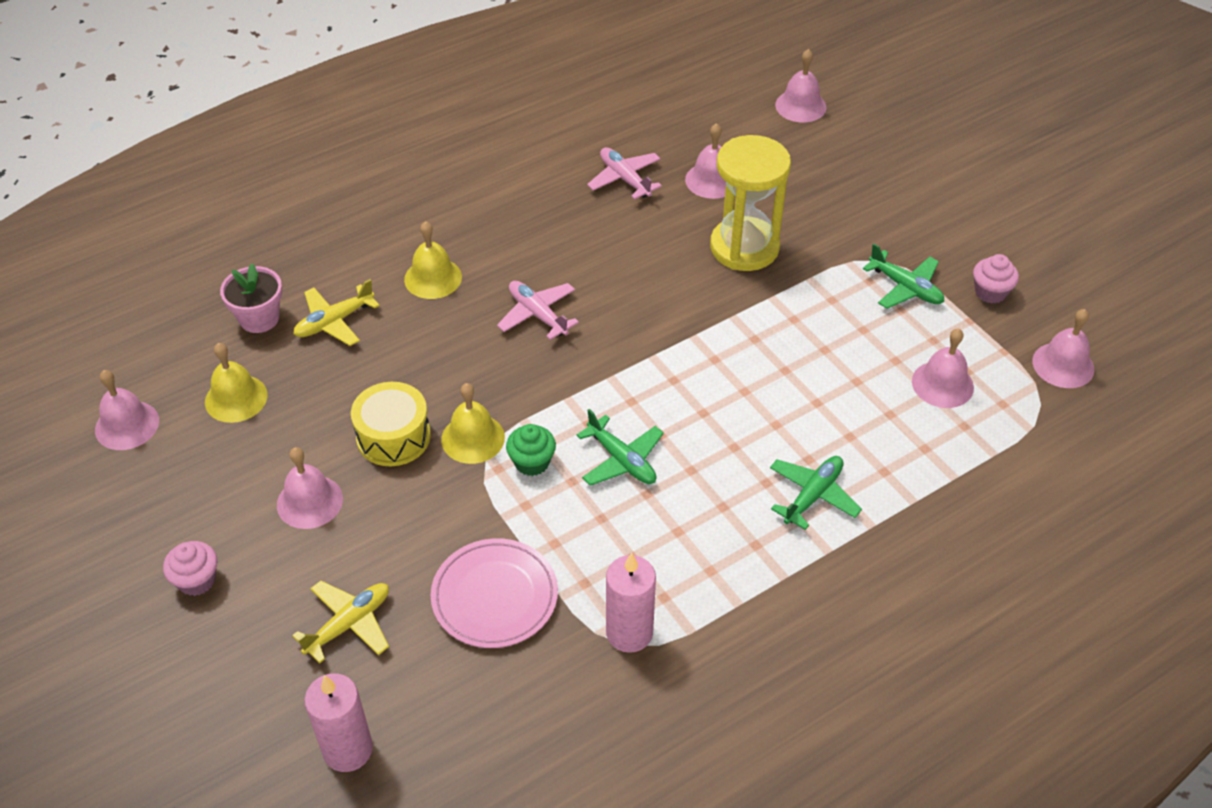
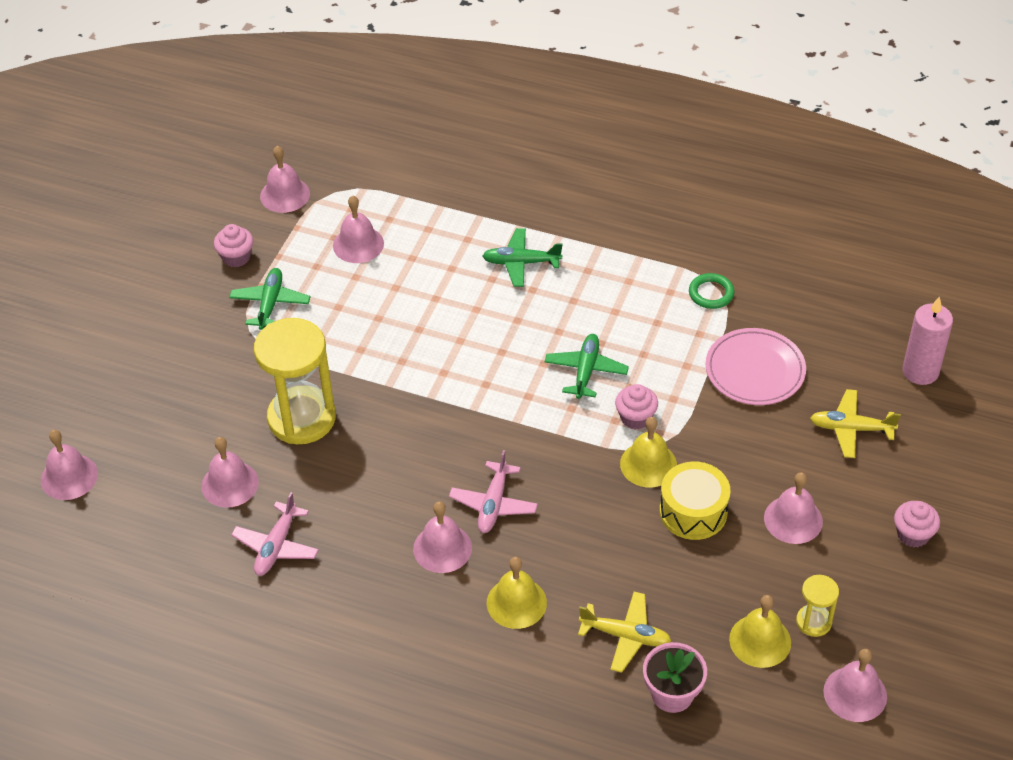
camera: 125 degrees left, 0 degrees up
green cupcake [506,424,556,476] -> pink cupcake [615,384,658,429]
pink candle [606,553,656,653] -> green ring [689,273,734,309]
none -> pink bell [413,502,472,573]
none -> yellow hourglass [796,575,839,637]

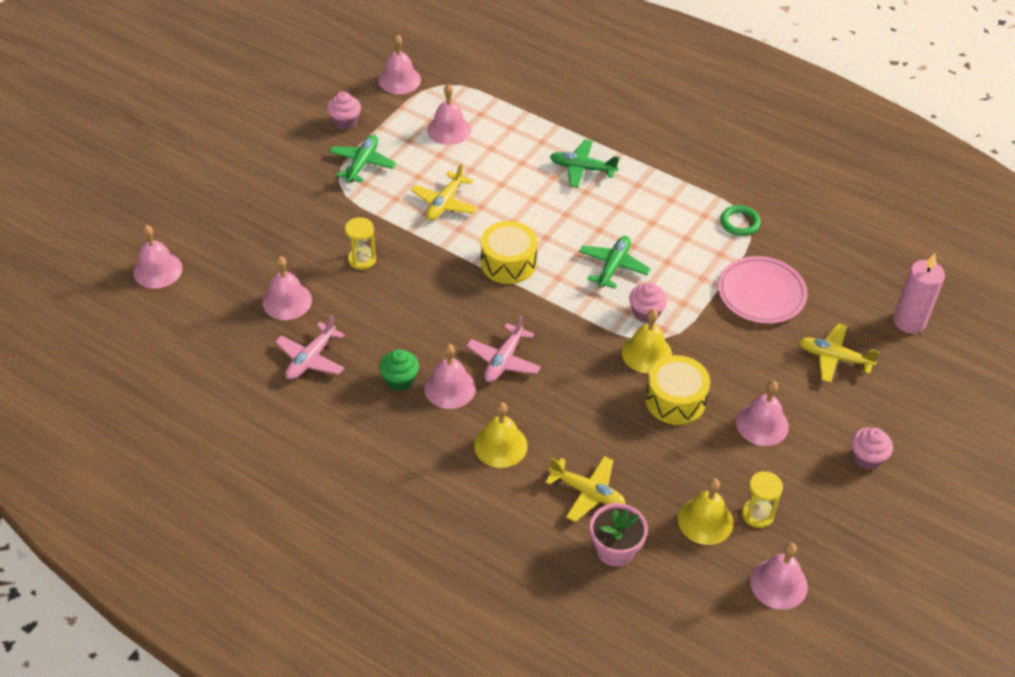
camera: 10 degrees right, 0 degrees up
yellow hourglass [254,318,336,444] -> yellow hourglass [345,217,376,270], size x0.47
none -> green cupcake [379,349,419,391]
none -> yellow plane [411,163,478,221]
none -> yellow drum [481,221,538,284]

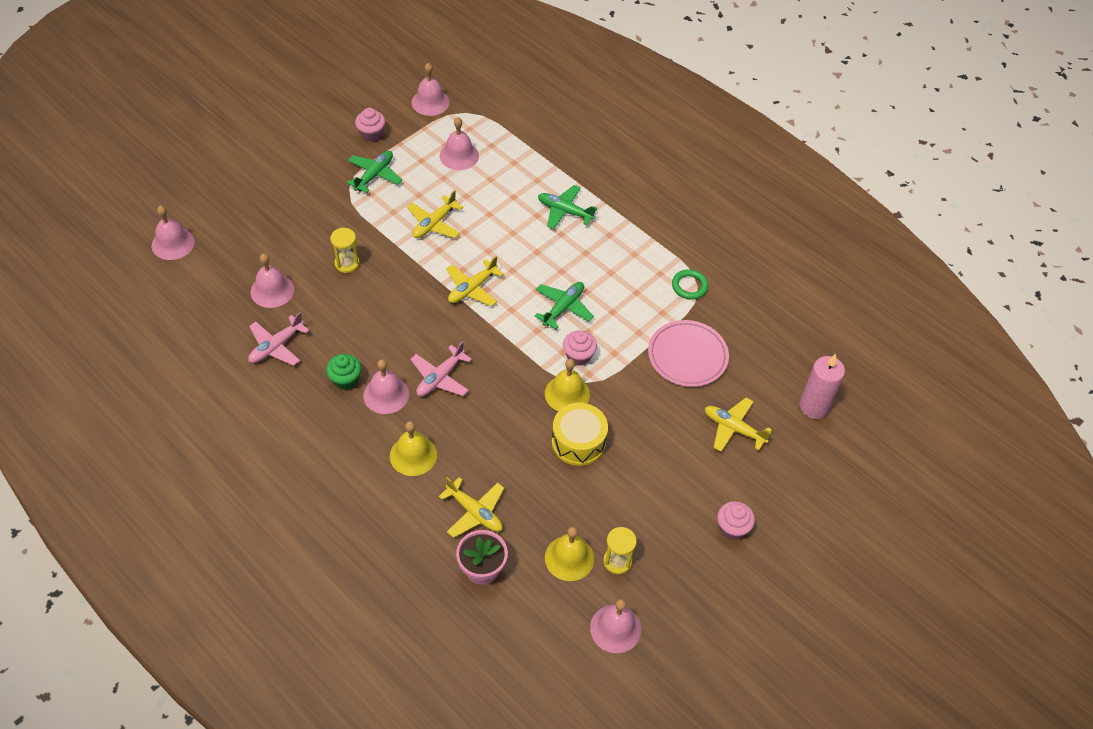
camera: 10 degrees right, 5 degrees up
yellow drum [481,221,538,284] -> yellow plane [446,256,504,306]
pink bell [736,381,789,446] -> none

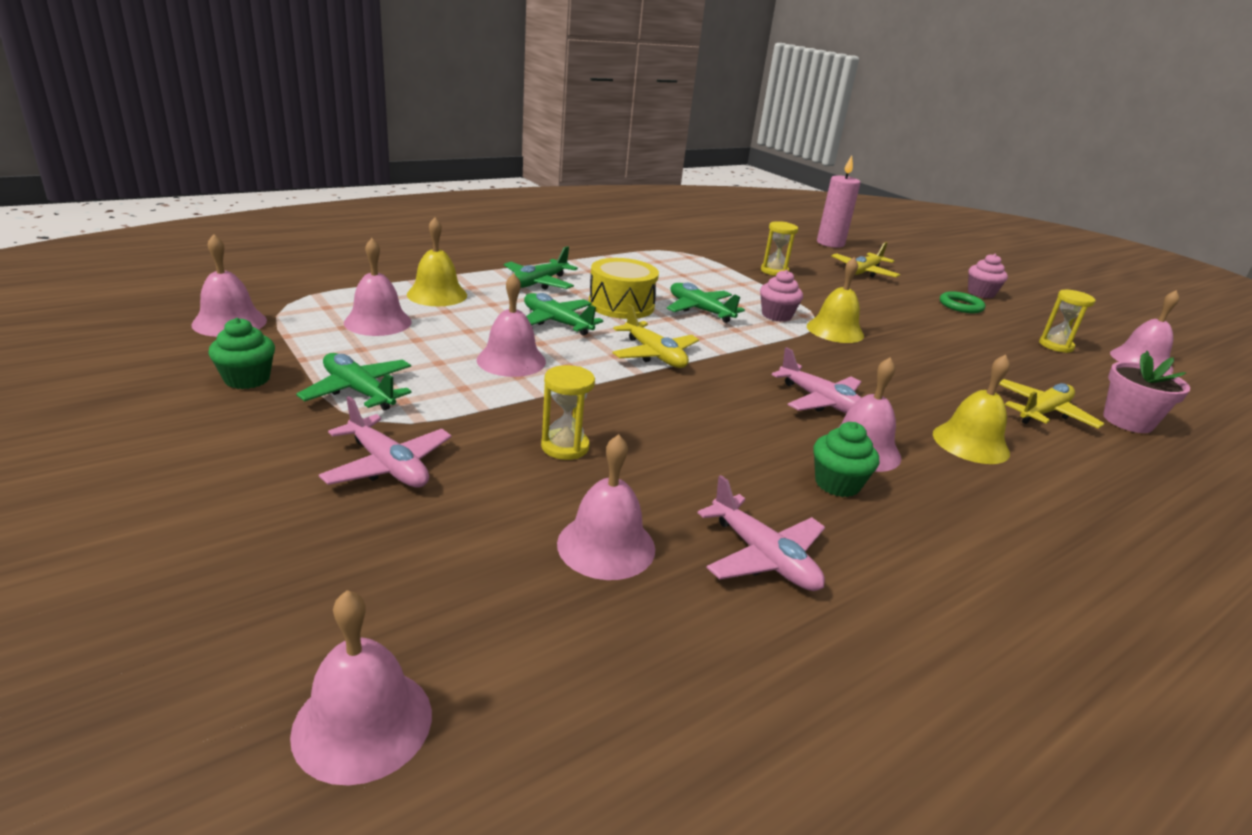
camera: 80 degrees left, 25 degrees down
pink cupcake [355,108,385,141] -> green cupcake [208,318,275,389]
yellow plane [407,190,463,238] -> pink bell [477,273,546,377]
yellow bell [545,526,594,581] -> yellow bell moved to [407,217,467,306]
yellow drum [552,403,608,466] -> yellow drum moved to [589,258,659,319]
pink plate [648,320,729,387] -> yellow hourglass [761,221,798,276]
green ring [672,269,708,300] -> green ring moved to [940,291,985,313]
none -> pink plane [319,396,452,488]
none -> green plane [524,293,604,336]

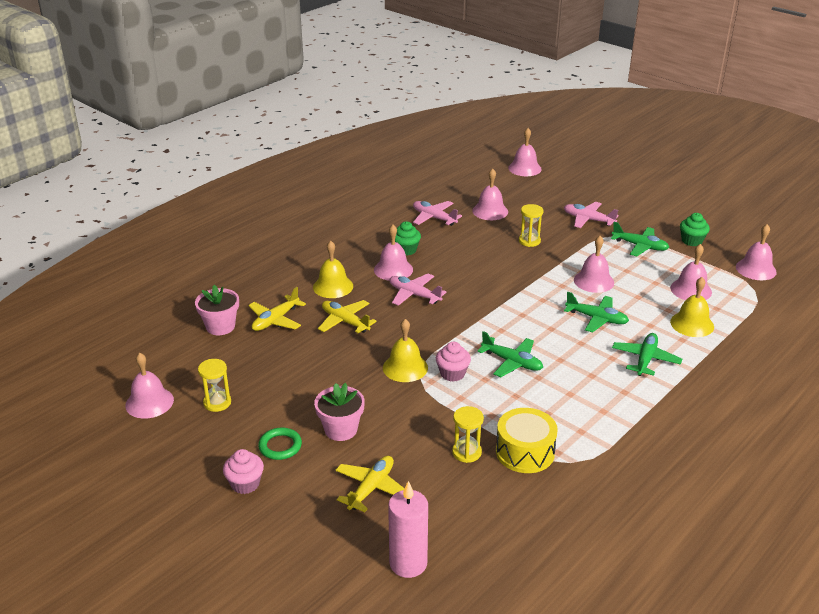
camera: 170 degrees right, 5 degrees up
yellow drum [589,258,659,319] -> yellow drum moved to [496,408,558,473]
yellow plane [612,304,699,368] -> yellow plane moved to [318,300,377,334]
none -> pink flower pot [314,383,365,441]

